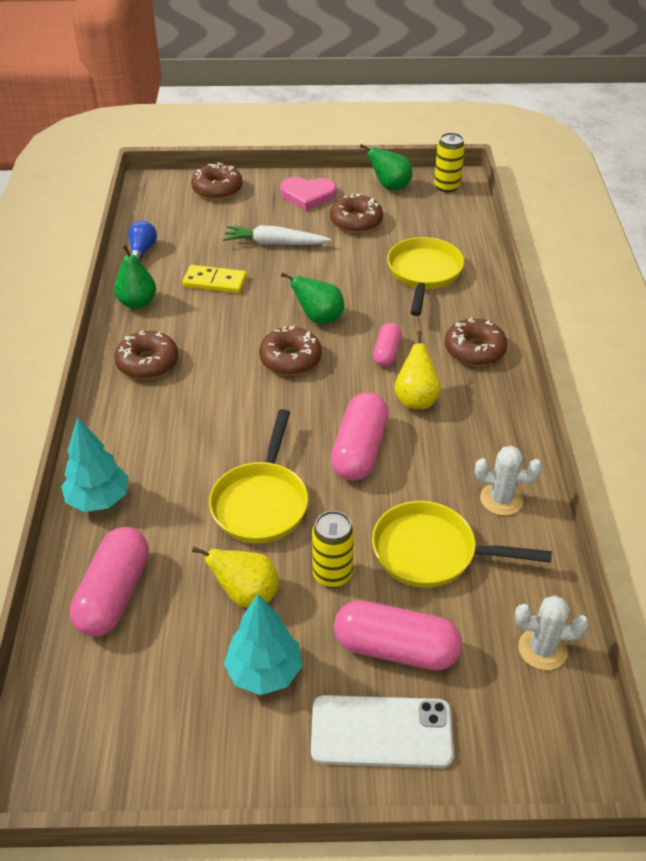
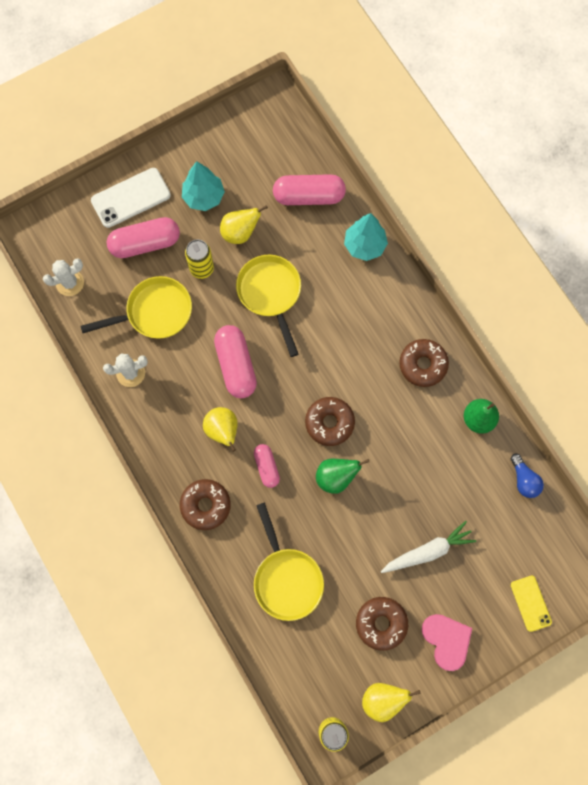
camera: 150 degrees right, 30 degrees up
pink capsule [70,527,149,637] -> pink capsule turned 75 degrees counterclockwise [273,174,346,205]
yellow domino [182,265,247,293] -> none
brown donut [191,162,243,200] -> yellow phone [511,576,552,632]
pink heart [280,177,337,211] -> pink heart turned 90 degrees clockwise [422,614,472,671]
green pear [360,144,413,190] -> yellow pear [362,683,421,722]

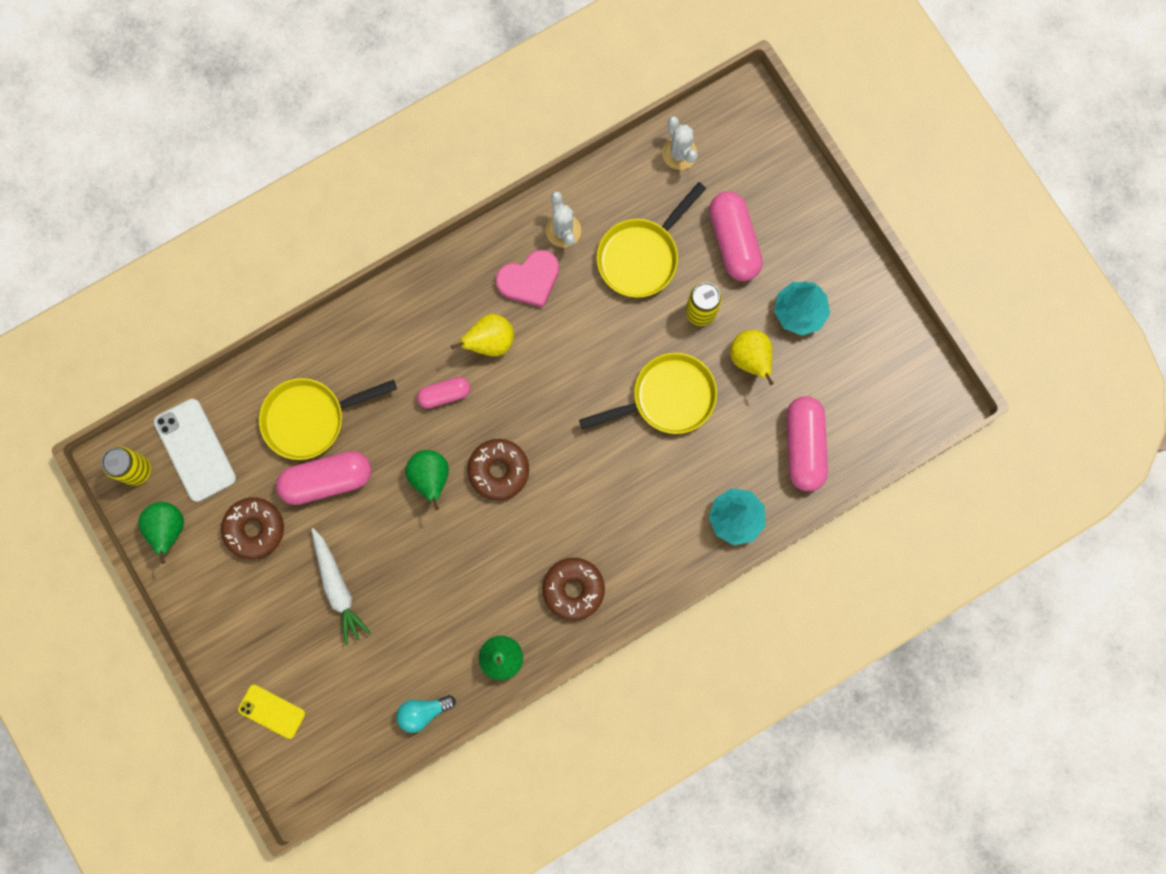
camera: 90 degrees right, 5 degrees up
yellow pan [81,276,192,339] -> yellow pan turned 60 degrees clockwise [597,182,706,298]
white phone [91,168,171,228] -> white phone moved to [154,399,236,502]
brown donut [180,479,231,530] -> none
pink capsule [214,325,257,398] -> pink capsule moved to [276,451,371,505]
yellow pear [362,683,421,722] -> green pear [138,502,184,564]
pink heart [422,614,472,671] -> pink heart moved to [496,250,559,308]
blue light bulb [511,454,544,498] -> turquoise light bulb [396,695,456,733]
yellow phone [511,576,552,632] -> yellow phone turned 45 degrees clockwise [238,685,305,739]

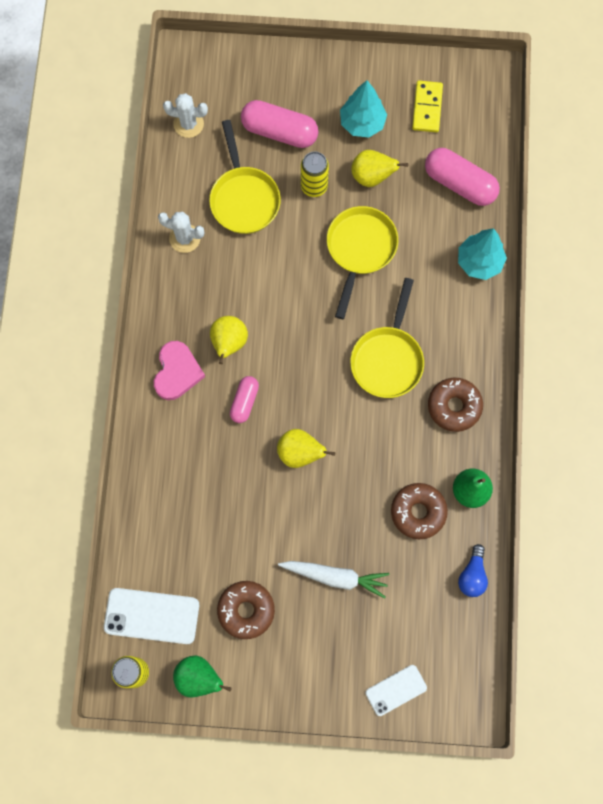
camera: 55 degrees left, 5 degrees down
yellow phone [238,685,305,739] -> white phone [365,665,427,716]
yellow pan [259,378,397,460] -> yellow pan moved to [350,278,424,398]
pink capsule [276,451,371,505] -> none
turquoise light bulb [396,695,456,733] -> blue light bulb [458,544,488,597]
green pear [405,450,449,510] -> yellow pear [277,429,335,468]
brown donut [468,439,529,500] -> brown donut moved to [391,483,448,539]
pink heart [496,250,559,308] -> pink heart moved to [154,341,205,400]
none -> yellow domino [412,81,443,133]

